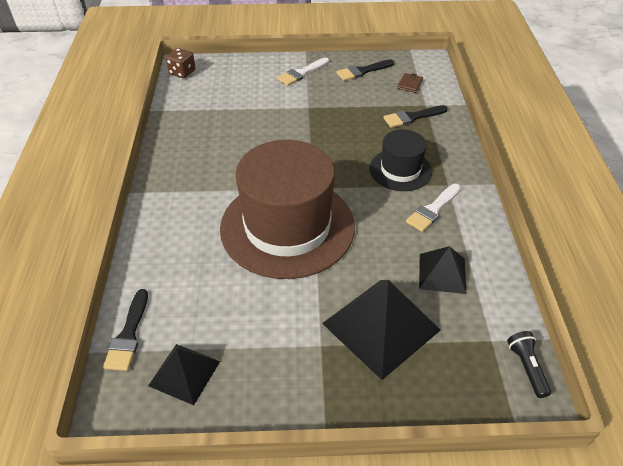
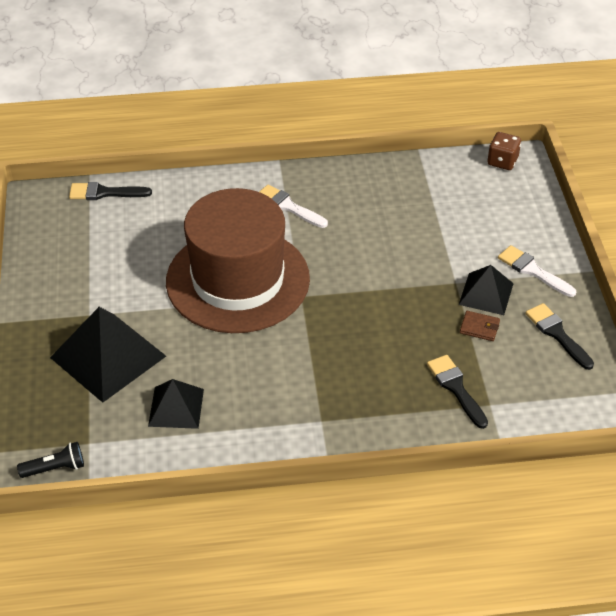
camera: 85 degrees right, 0 degrees up
black pyramid [148,344,220,405] -> black pyramid moved to [459,265,514,315]
black hat [370,129,432,191] -> none
brown wallet [397,73,423,93] -> brown wallet moved to [460,311,500,341]
white brush [406,184,461,232] -> white brush moved to [259,185,328,228]

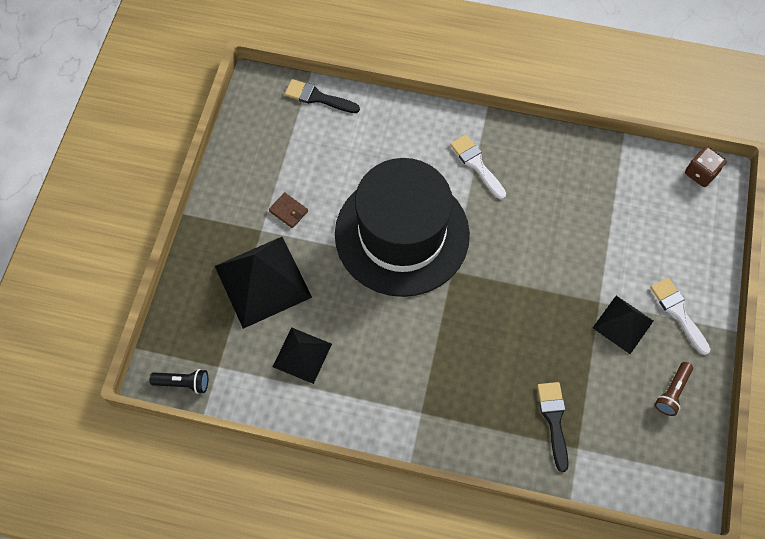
camera: 20 degrees right, 20 degrees up
brown hat [166,188,310,333] -> black hat [335,158,470,297]
brown wallet [460,311,500,341] -> brown wallet moved to [269,192,308,228]
black brush [526,303,594,370] -> brown flashlight [655,362,693,416]

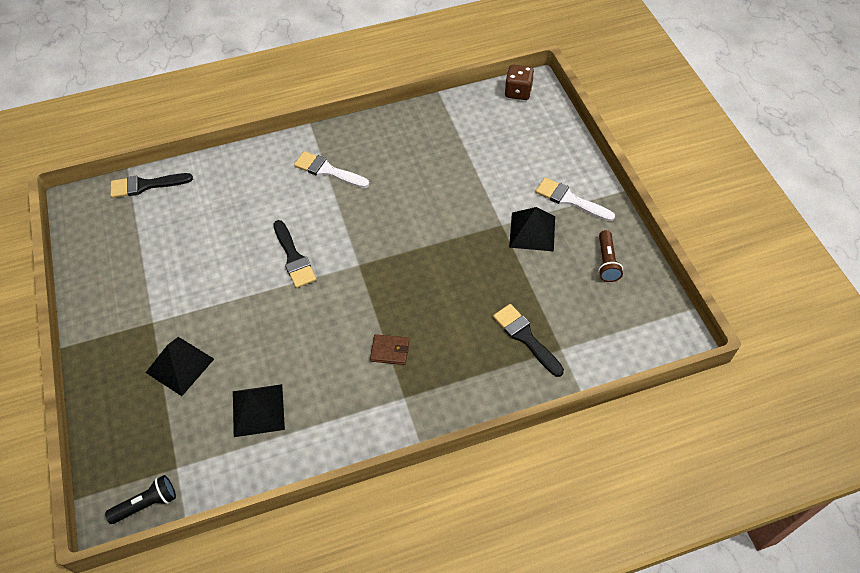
camera: 30 degrees left, 10 degrees down
black pyramid [215,237,312,329] -> black pyramid [146,337,214,396], size x0.59
brown wallet [269,192,308,228] -> brown wallet moved to [370,334,409,365]
black hat [335,158,470,297] -> black brush [273,220,316,288]

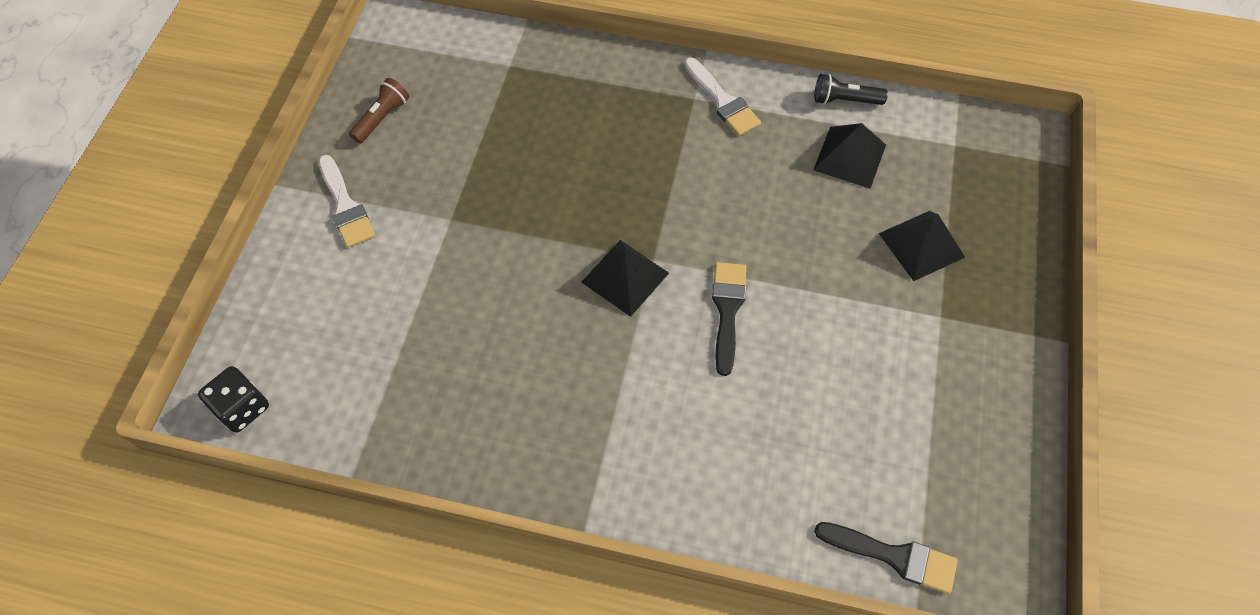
camera: 150 degrees left, 5 degrees up
black flashlight [105,475,176,524] -> black flashlight moved to [815,74,888,105]
white brush [294,151,369,188] -> white brush moved to [684,57,761,136]
brown wallet [370,334,409,365] -> none
black brush [493,304,564,377] -> none
brown dice [505,64,534,100] -> black dice [198,366,269,433]
black pyramid [509,207,555,251] -> black pyramid moved to [581,240,669,317]

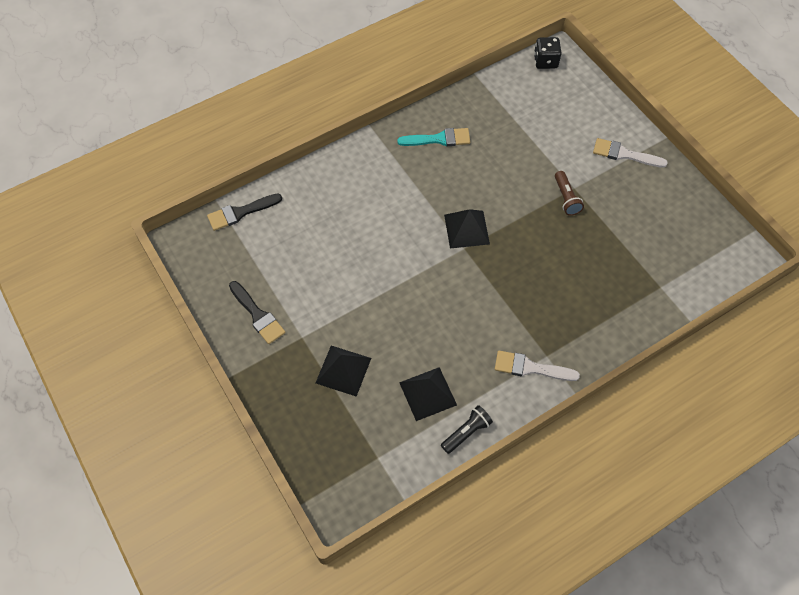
camera: 135 degrees right, 0 degrees up
brown flashlight [349,78,409,143] -> brown flashlight moved to [555,171,584,216]
black brush [712,262,746,376] -> black brush moved to [229,281,285,344]
none -> turquoise brush [397,128,470,146]

